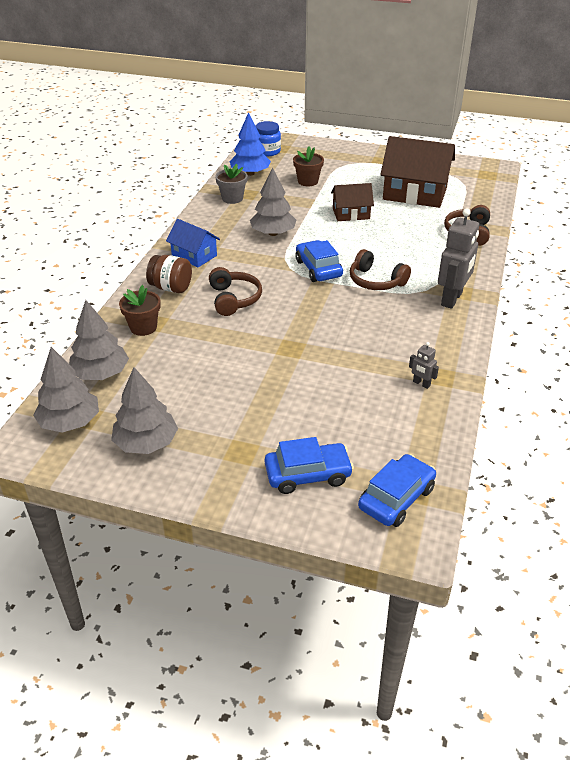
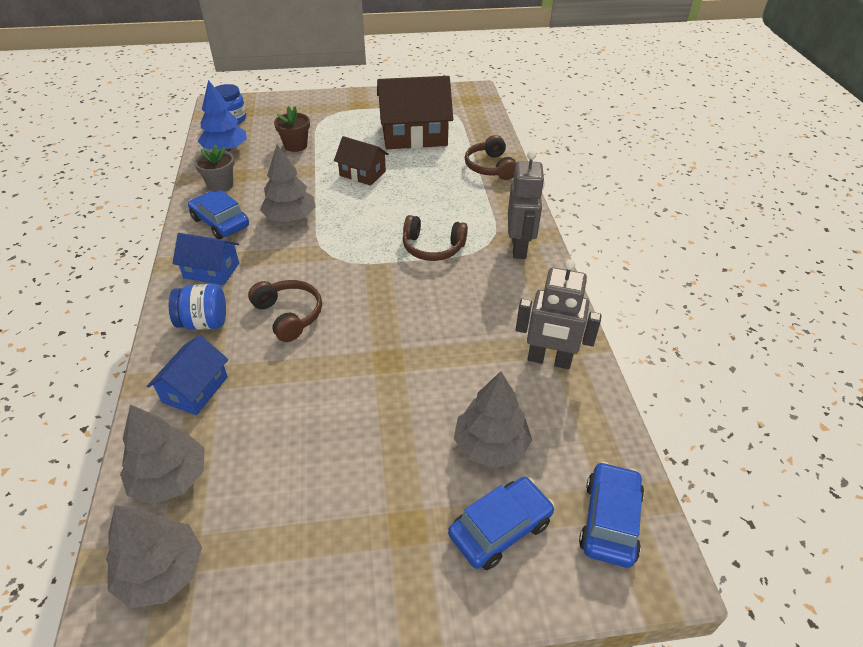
camera: 25 degrees left, 5 degrees up
grey tree [111,367,178,454] -> grey tree moved to [454,371,532,468]
brown flower pot [119,285,161,336] -> blue house [147,335,228,415]
brown jar [146,255,192,293] -> blue jar [169,284,226,330]
blue car [295,240,343,282] -> blue car moved to [188,190,249,239]
brown house [331,183,374,221] -> brown house turned 60 degrees clockwise [334,136,389,186]
grey robot [409,342,439,389] -> grey robot [516,259,602,369], size x2.18

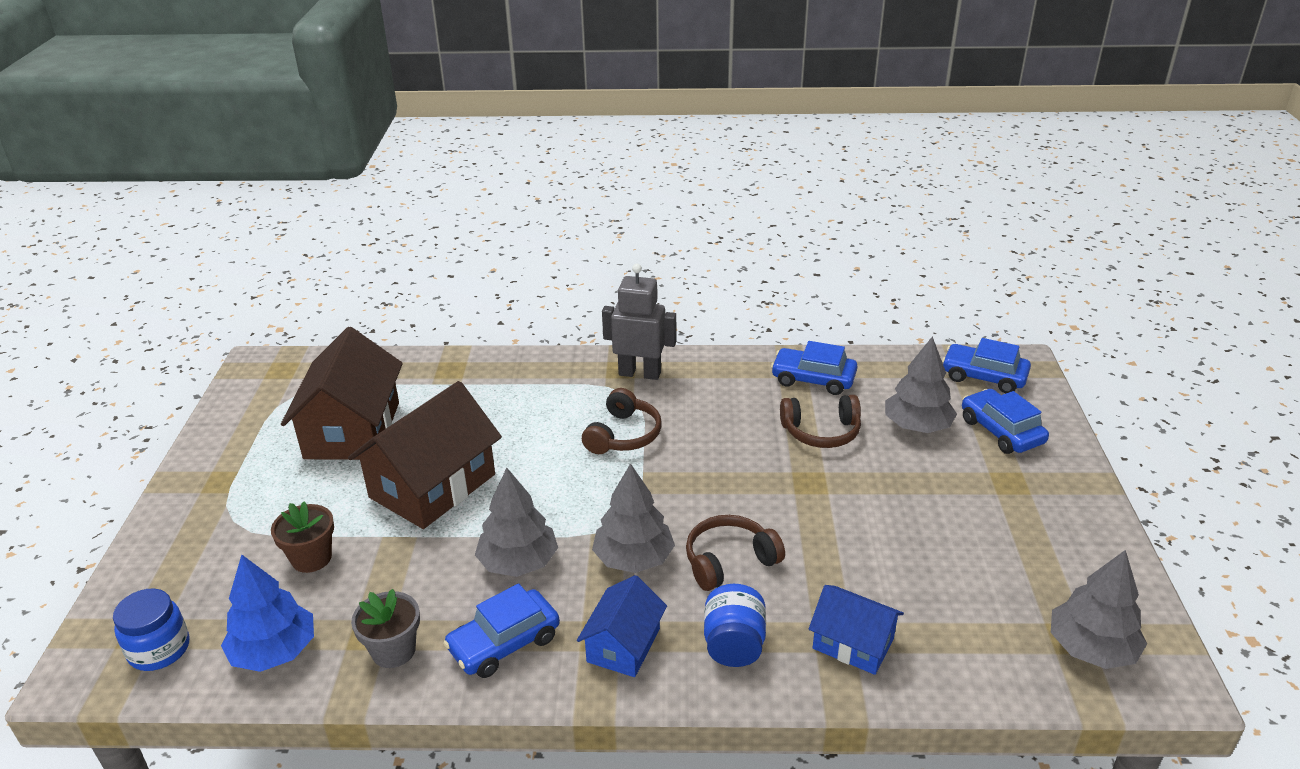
camera: 80 degrees left, 10 degrees down
grey tree [120,405,205,504] -> grey tree moved to [592,463,675,573]
brown house [334,136,389,186] -> brown house [348,381,502,529], size x1.80
brown headphones [465,135,516,180] -> brown headphones moved to [780,395,861,448]
grey robot [516,259,602,369] -> blue car [771,341,857,395]

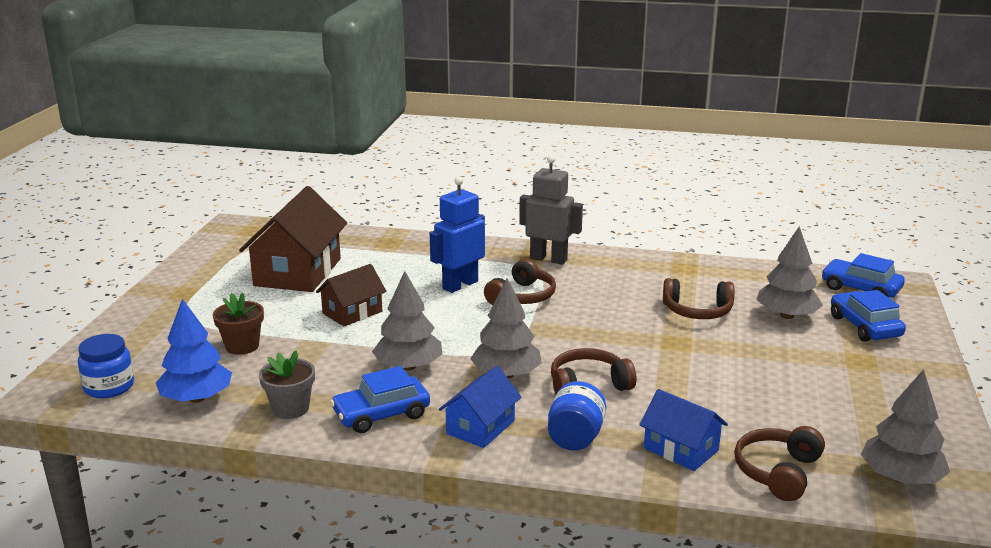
camera: 10 degrees right, 10 degrees down
brown house [348,381,502,529] -> brown house [316,264,386,327], size x0.56
blue car [771,341,857,395] -> none
none -> blue robot [430,176,485,293]
none -> brown headphones [734,426,825,501]

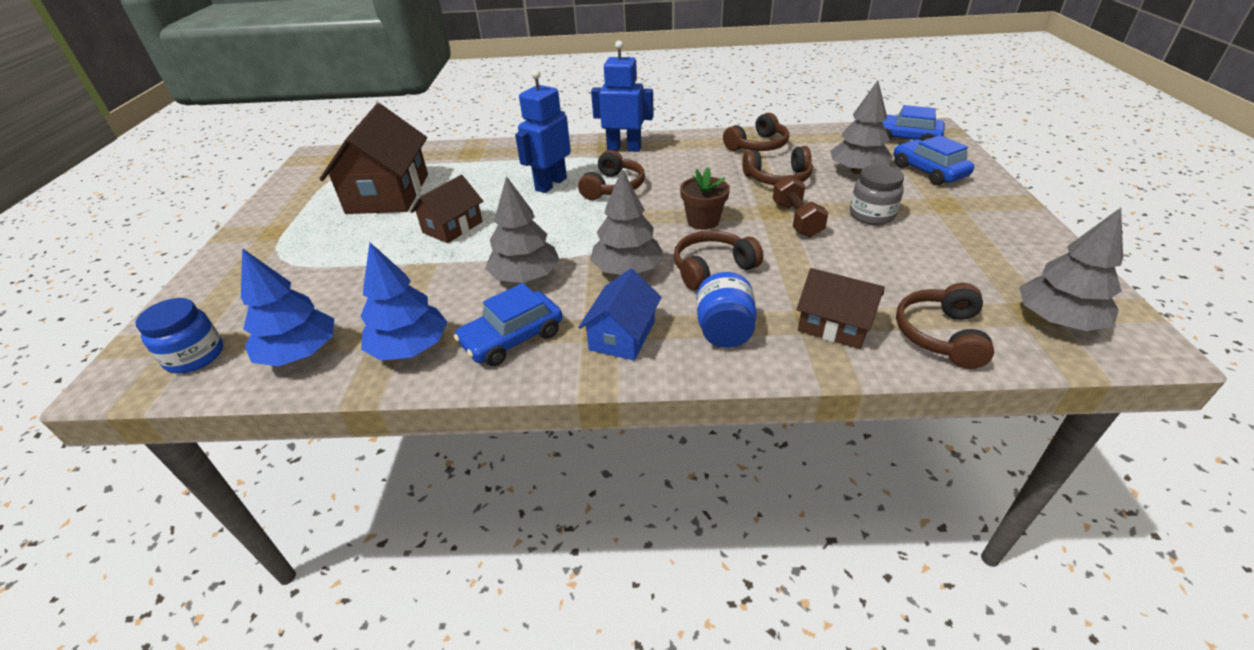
camera: 10 degrees left, 15 degrees up
brown flower pot [213,293,264,355] -> brown flower pot moved to [680,167,730,230]
grey flower pot [259,350,315,419] -> blue tree [360,242,447,361]
grey robot [519,155,583,265] -> blue robot [591,41,653,152]
blue house [639,389,728,471] -> brown house [797,268,884,349]
none -> brown headphones [723,113,789,151]
none -> brown dumbbell [773,175,828,237]
none -> grey jar [850,165,904,225]

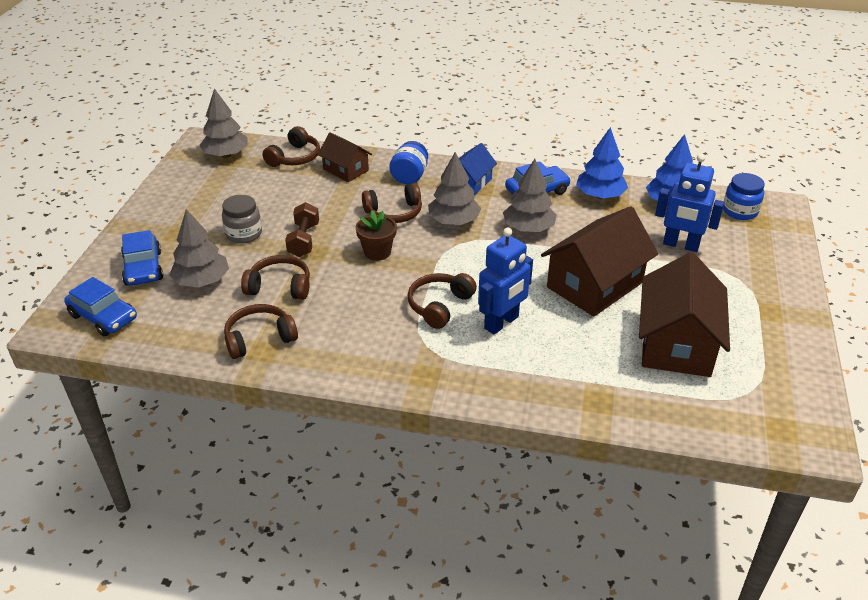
camera: 170 degrees left, 0 degrees up
brown house [410,175,483,243] -> brown house [541,206,658,317], size x1.80
blue robot [591,41,653,152] -> blue robot moved to [655,154,724,252]

